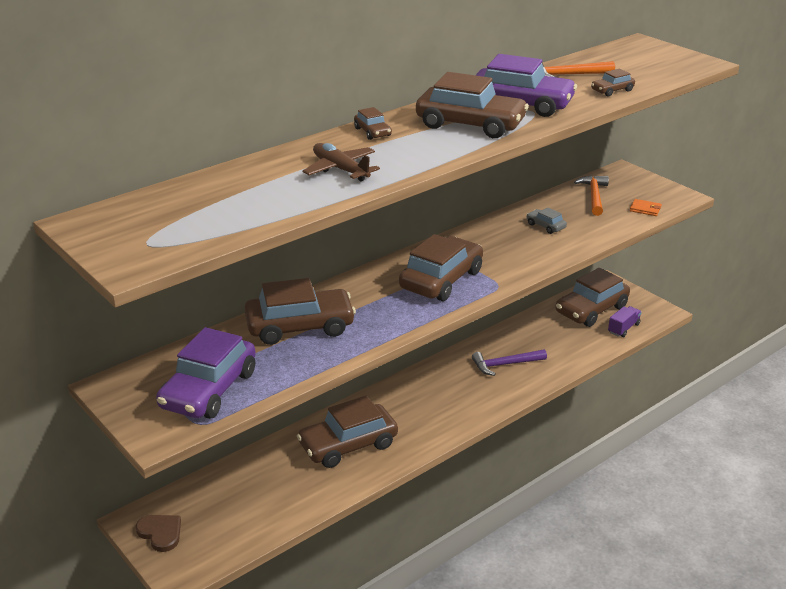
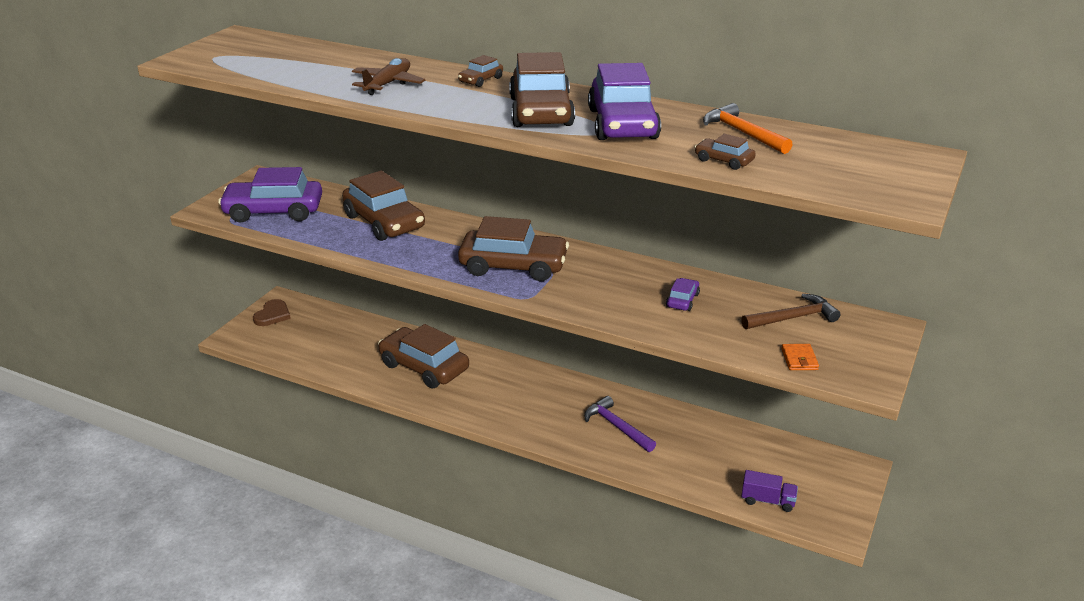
camera: 65 degrees right, 0 degrees up
grey car [527,208,567,234] -> purple car [666,278,700,311]
brown car [556,268,630,327] -> none
orange hammer [574,175,609,216] -> brown hammer [741,294,840,329]

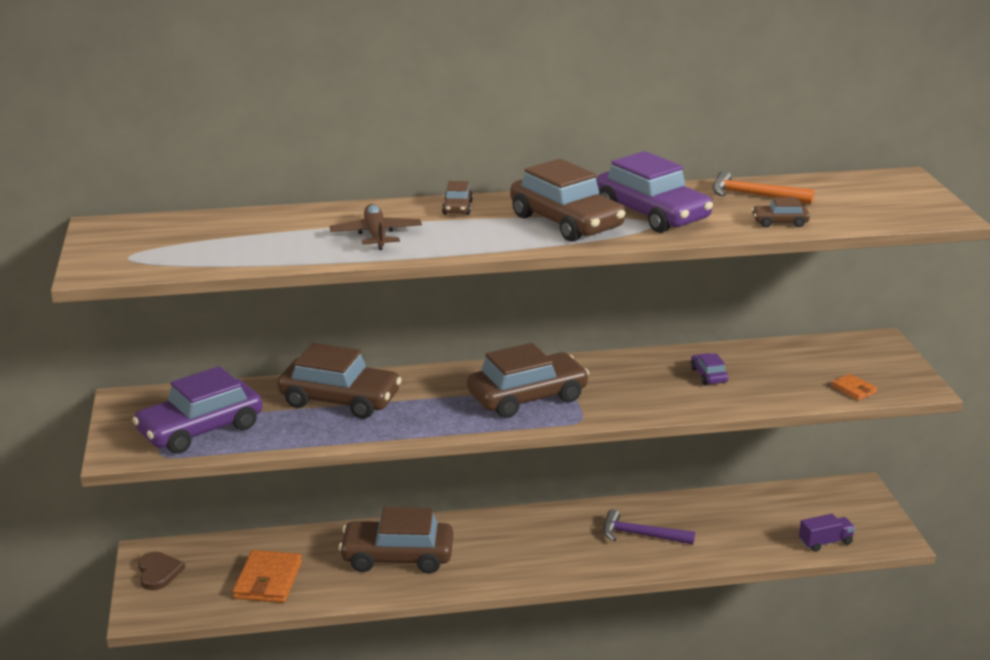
camera: 35 degrees left, 5 degrees down
brown hammer [741,294,840,329] -> none
none -> orange wallet [233,550,302,603]

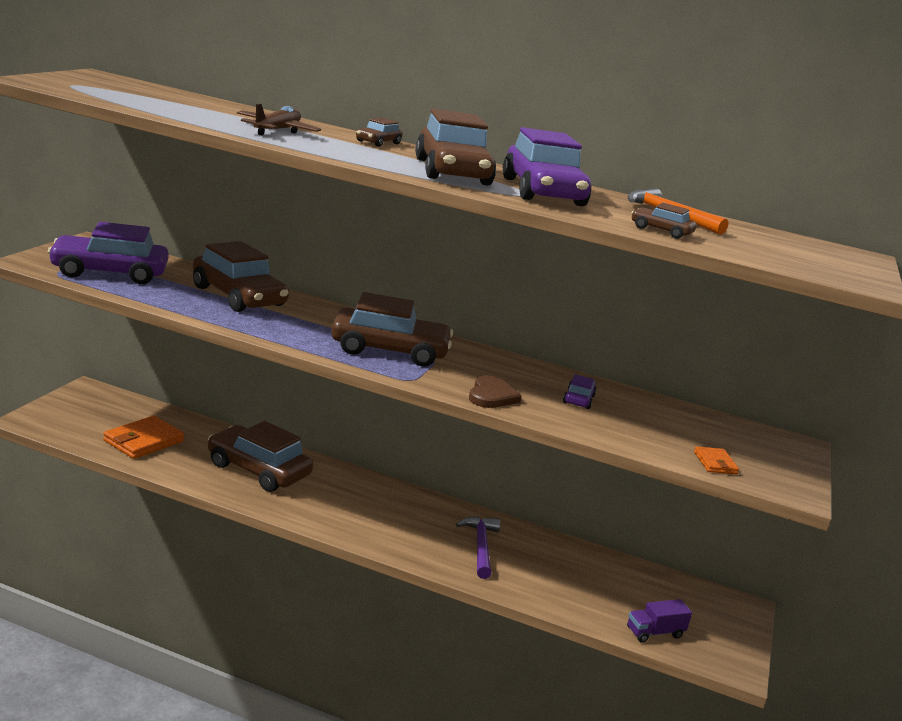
camera: 25 degrees right, 5 degrees down
brown heart [138,552,185,590] -> brown heart moved to [469,375,522,408]
purple hammer [603,509,695,545] -> purple hammer turned 45 degrees clockwise [456,517,500,579]
purple truck [799,514,855,552] -> purple truck turned 150 degrees clockwise [627,599,692,643]

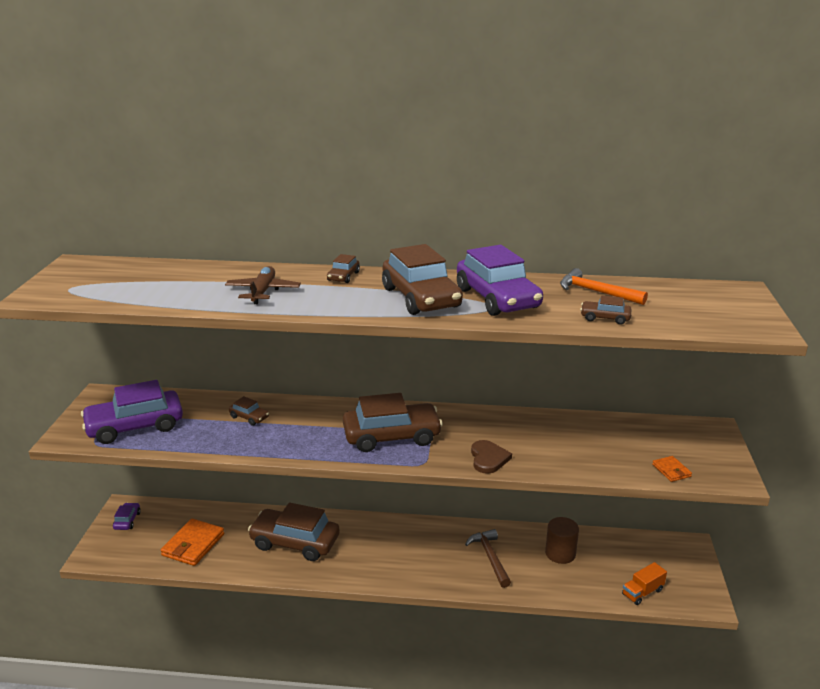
camera: 10 degrees left, 5 degrees up
brown car [193,241,289,312] -> brown car [229,396,269,426], size x0.44
purple hammer [456,517,500,579] -> brown hammer [465,529,511,588]
purple car [563,374,596,409] -> purple car moved to [113,503,141,530]
purple truck [627,599,692,643] -> orange truck [622,562,667,605]
none -> brown cylinder [545,517,579,564]

